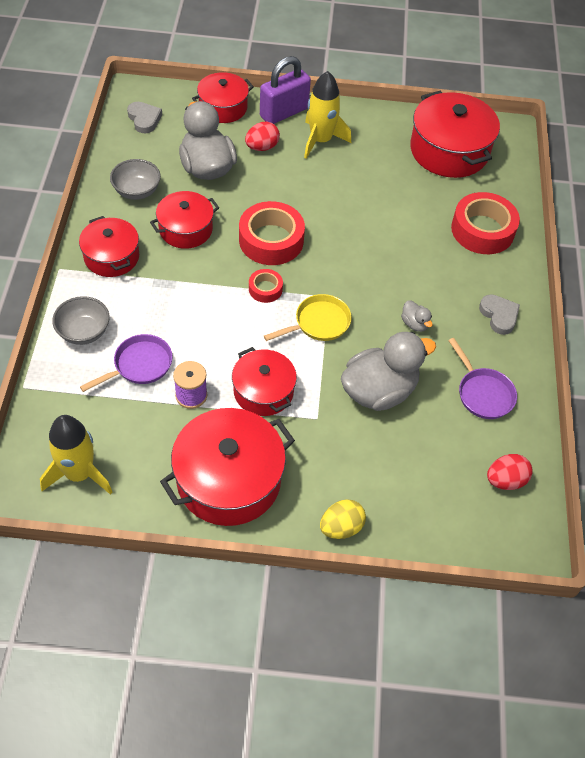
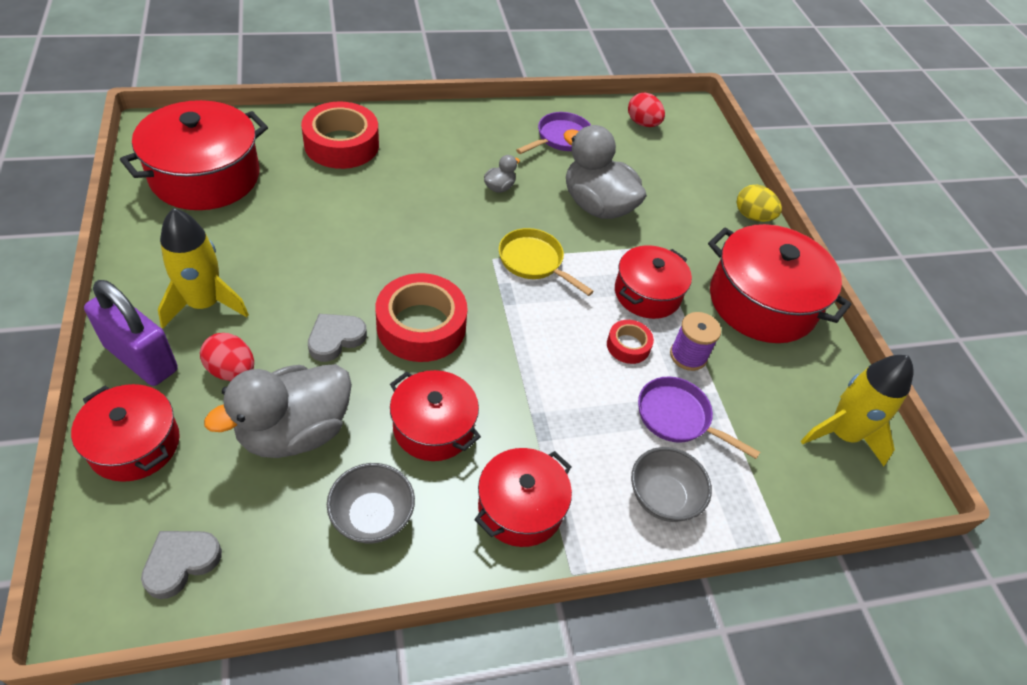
camera: 110 degrees left, 5 degrees down
red tape [249,269,283,303] -> red tape moved to [607,320,654,364]
grey heart [479,294,520,335] -> grey heart moved to [308,314,367,362]

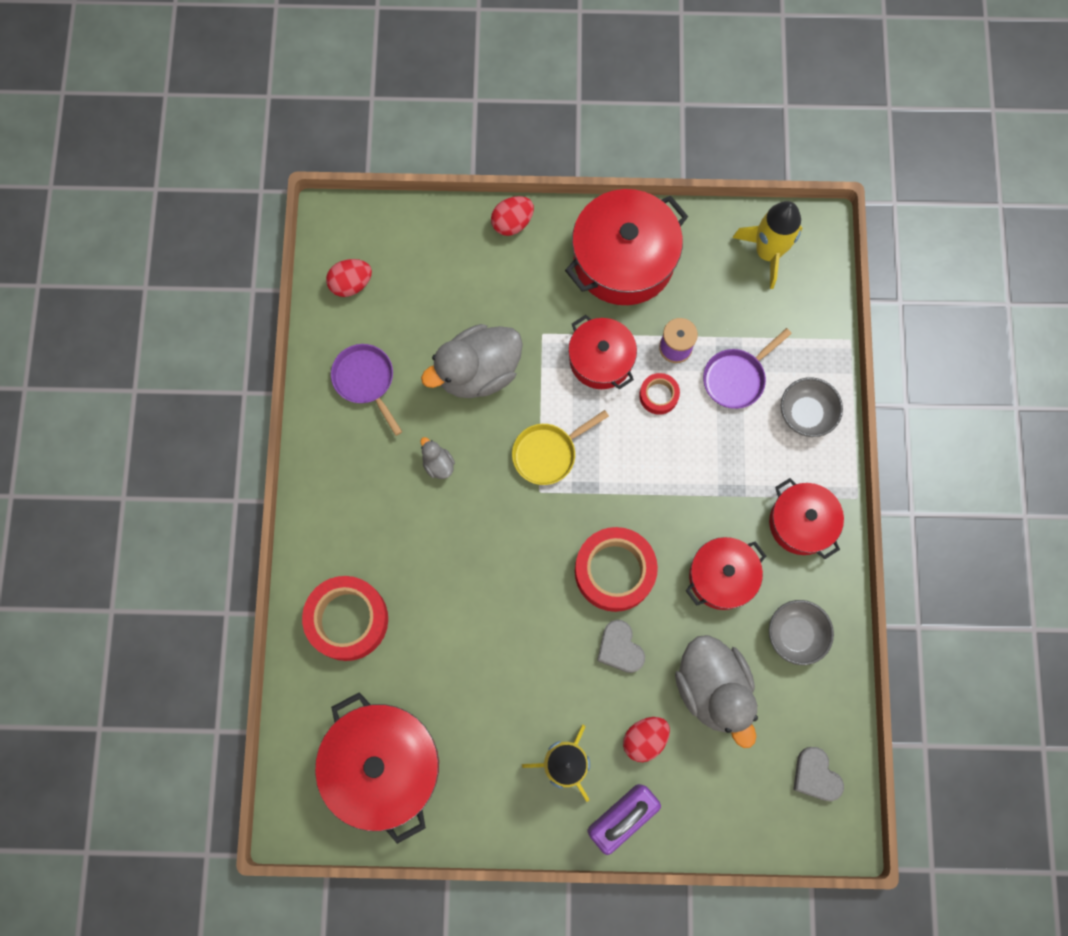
camera: 70 degrees left, 25 degrees up
red pot [71,384,180,482] -> none
yellow egg [737,185,782,222] -> red egg [491,196,534,236]

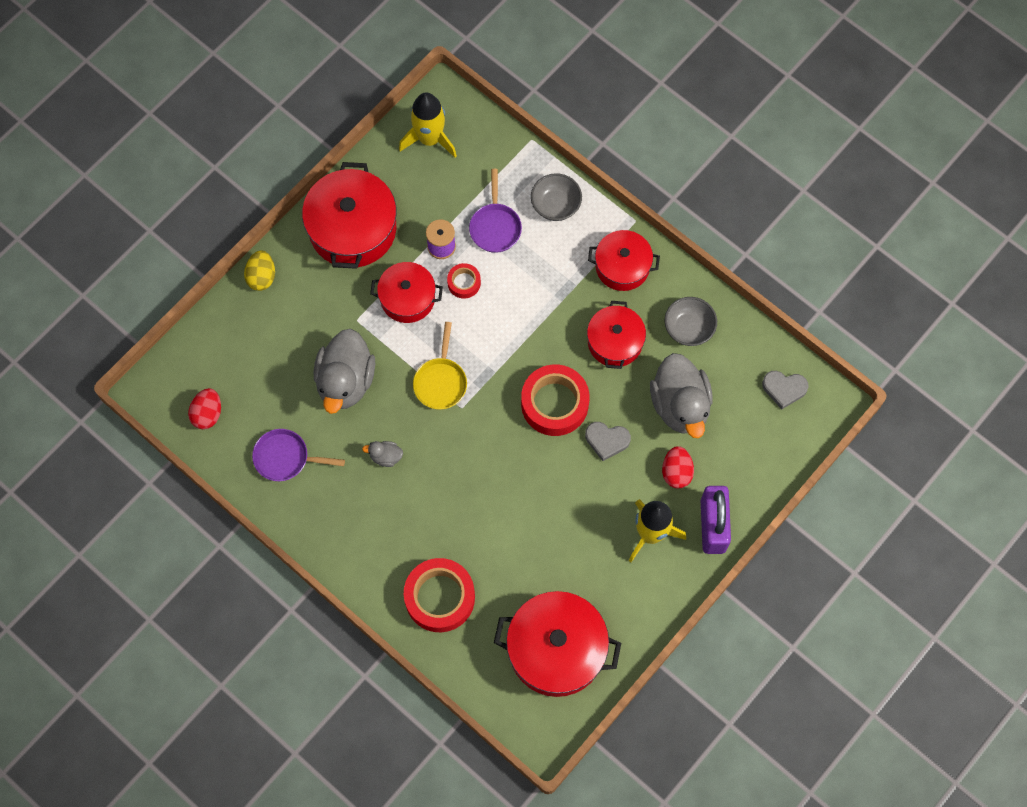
camera: 50 degrees left, 5 degrees down
red egg [491,196,534,236] -> yellow egg [244,251,275,291]
grey duck [675,635,758,748] -> grey duck turned 60 degrees clockwise [650,353,713,438]

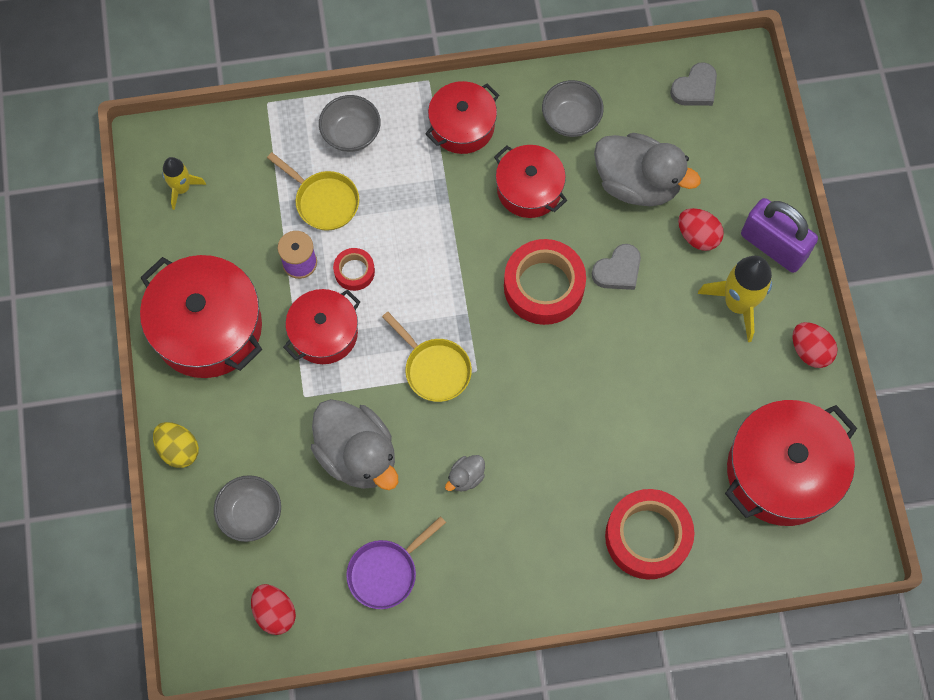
camera: 50 degrees left, 0 degrees up
yellow rocket [399,92,457,158] -> yellow rocket [162,157,206,210], size x0.60
purple pan [469,169,522,253] -> yellow pan [267,152,359,231]
none -> grey bowl [214,475,281,542]
none -> red egg [793,322,837,368]

